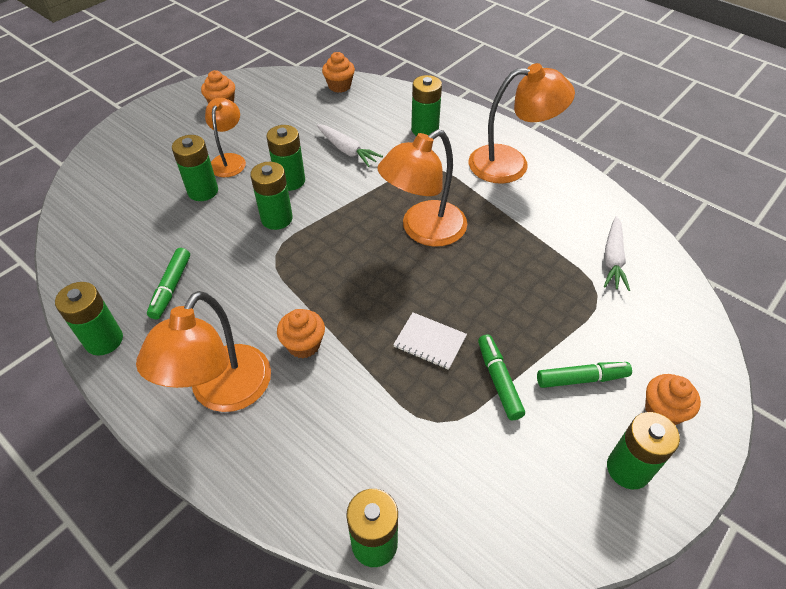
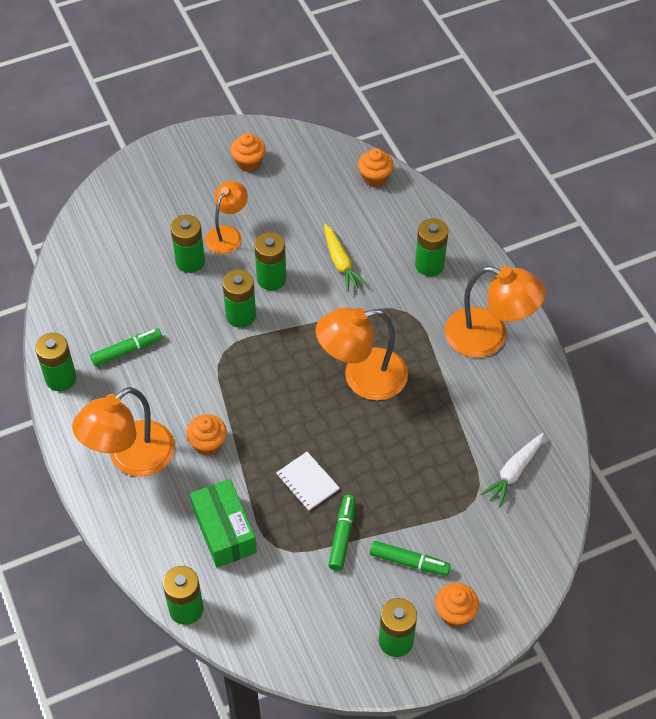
camera: 25 degrees right, 5 degrees up
green marker [147,248,190,319] -> green marker turned 150 degrees counterclockwise [90,328,162,367]
white carrot [317,124,383,167] -> yellow carrot [324,224,367,292]
none -> green box [190,479,257,568]

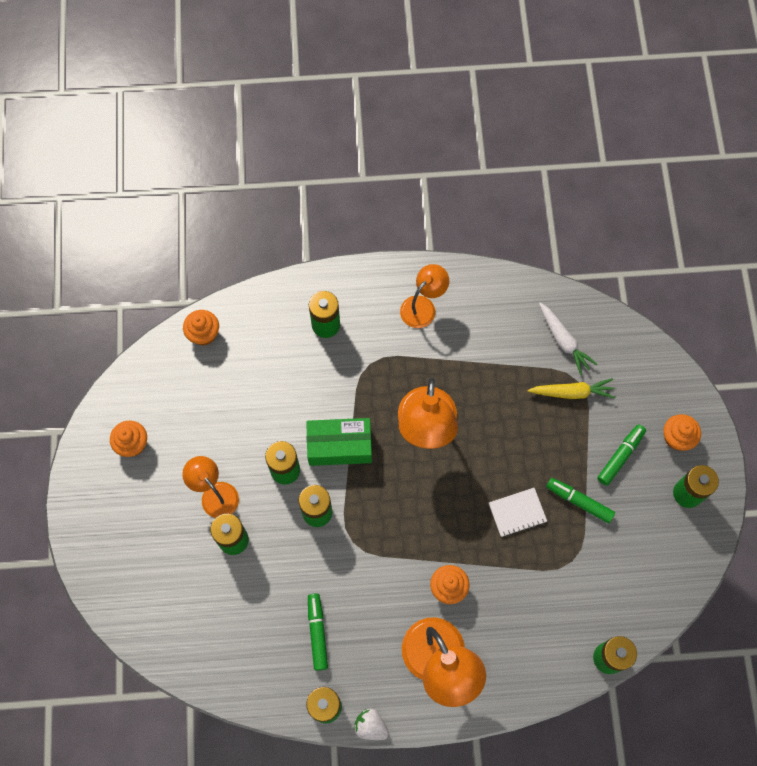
camera: 70 degrees left, 15 degrees up
green box [190,479,257,568] -> green box moved to [306,418,372,466]
yellow carrot [324,224,367,292] -> yellow carrot moved to [527,378,615,399]
orange lamp [445,266,546,358] -> orange lamp [400,264,449,328], size x0.62
none -> white strawberry [354,708,389,740]

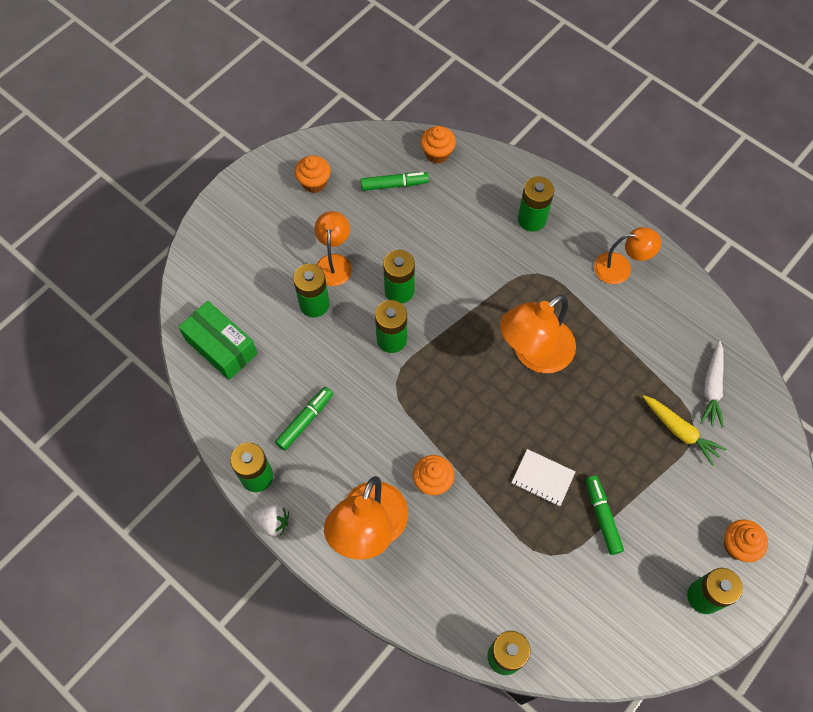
camera: 45 degrees right, 5 degrees down
green box [306,418,372,466] -> green box moved to [179,301,258,380]
white strawberry [354,708,389,740] -> white strawberry turned 120 degrees clockwise [252,504,289,536]
green marker [597,424,646,486] -> green marker moved to [361,172,429,191]

